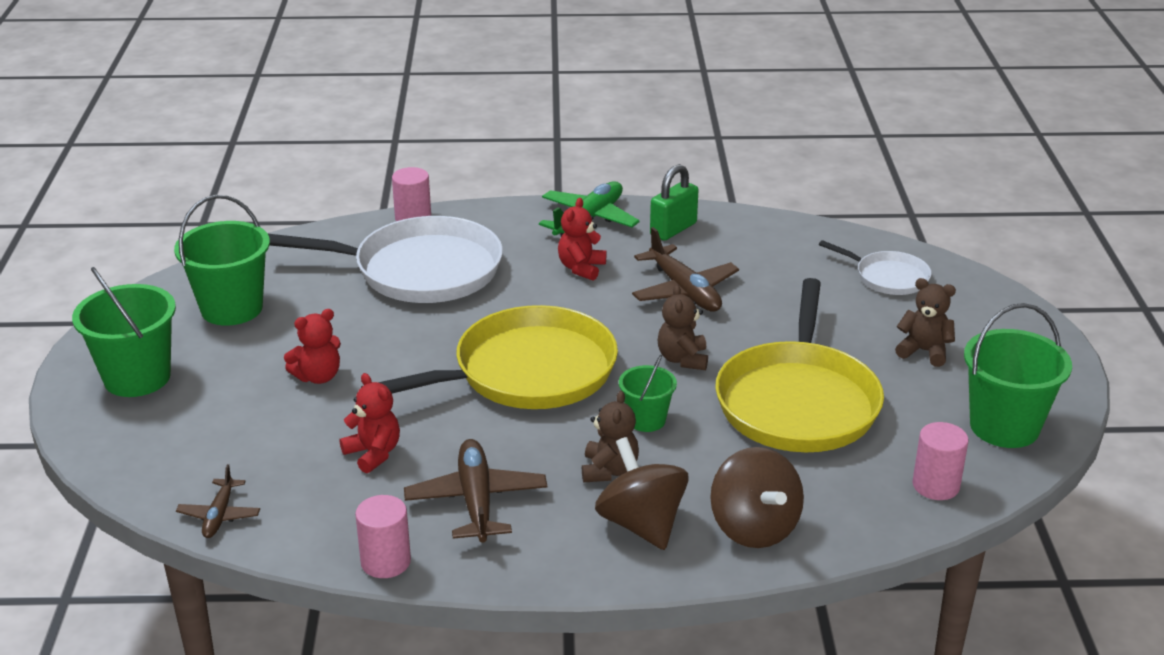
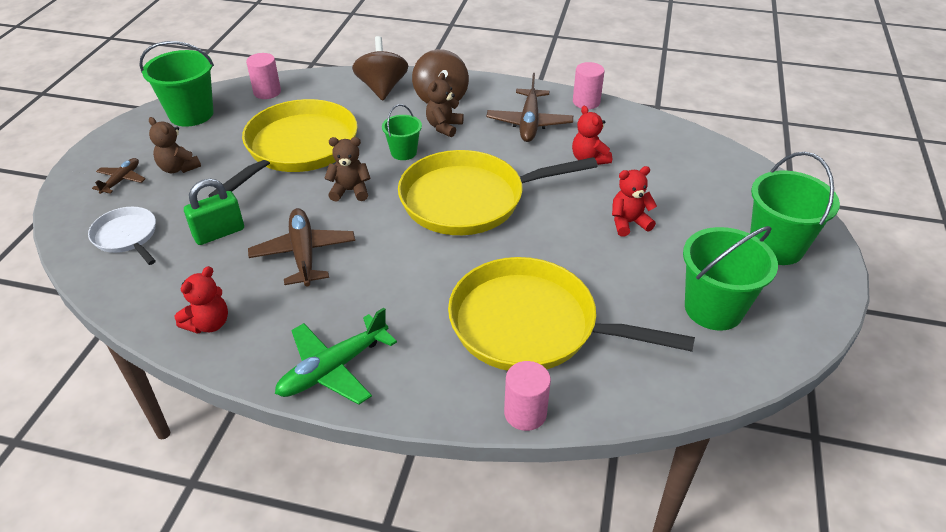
camera: 165 degrees left, 10 degrees up
brown plane [176,464,260,538] -> brown plane moved to [92,158,146,194]
white pan [268,216,503,303] -> yellow pan [448,257,695,371]
red teddy bear [558,198,606,281] -> red teddy bear moved to [175,266,228,334]
green padlock [650,164,698,241] -> green padlock moved to [184,179,244,245]
brown teddy bear [657,285,708,370] -> brown teddy bear turned 105 degrees counterclockwise [324,137,371,202]

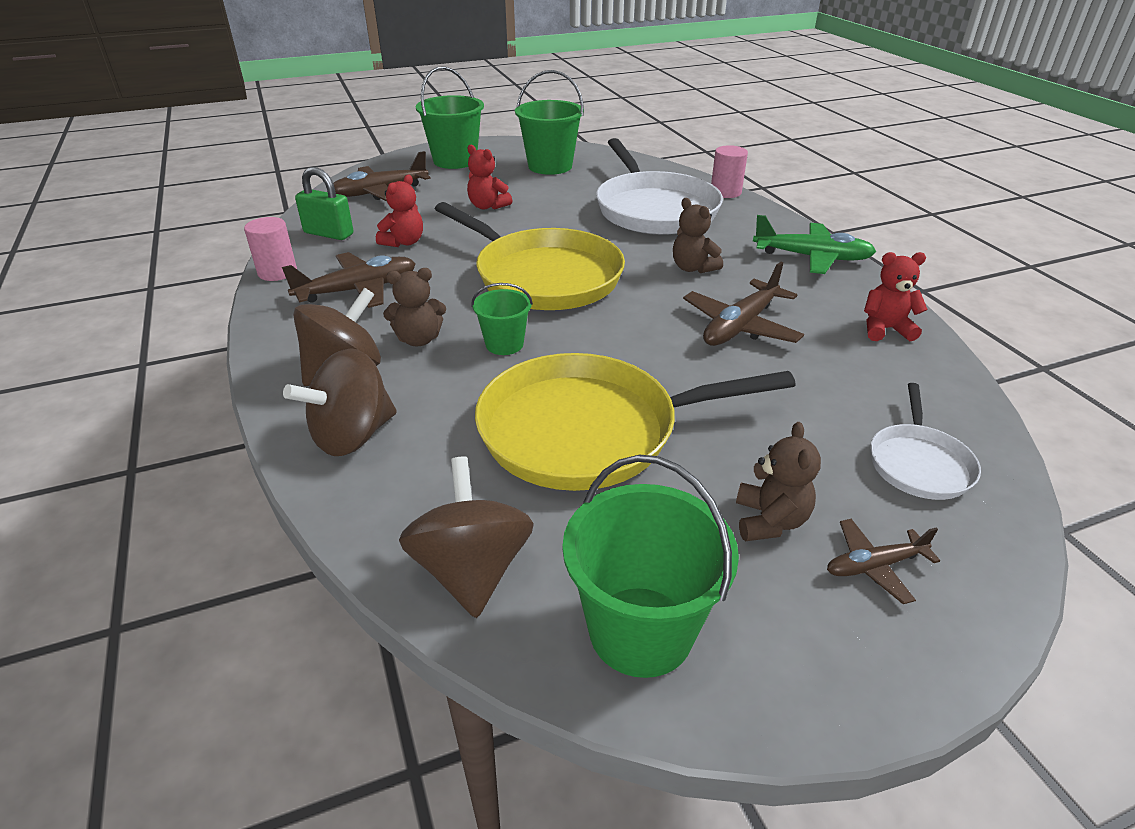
camera: 125 degrees left, 5 degrees down
green padlock [184,179,244,245] -> green padlock moved to [295,167,354,240]
pink cylinder [246,53,281,99] -> brown spinning top [399,456,534,618]
brown teddy bear [324,137,371,202] -> brown teddy bear moved to [673,198,723,273]
yellow pan [448,257,695,371] -> white pan [596,138,723,235]
none -> brown plane [333,151,431,201]

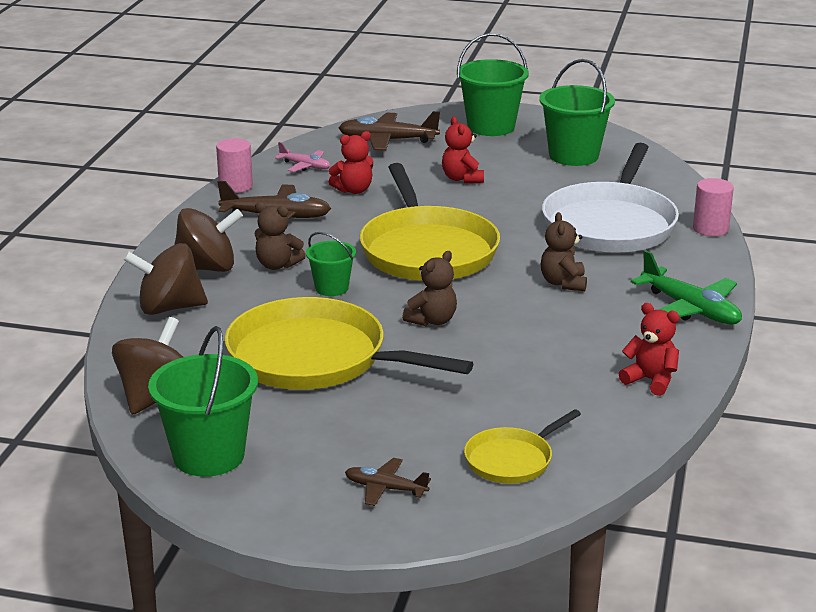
camera: 35 degrees right, 10 degrees down
green padlock [295,167,354,240] -> pink plane [275,142,330,172]
brown plane [683,262,804,346] -> none
brown teddy bear [736,422,821,541] -> brown teddy bear moved to [402,251,457,326]
white pan [870,383,981,500] -> yellow pan [464,409,581,484]

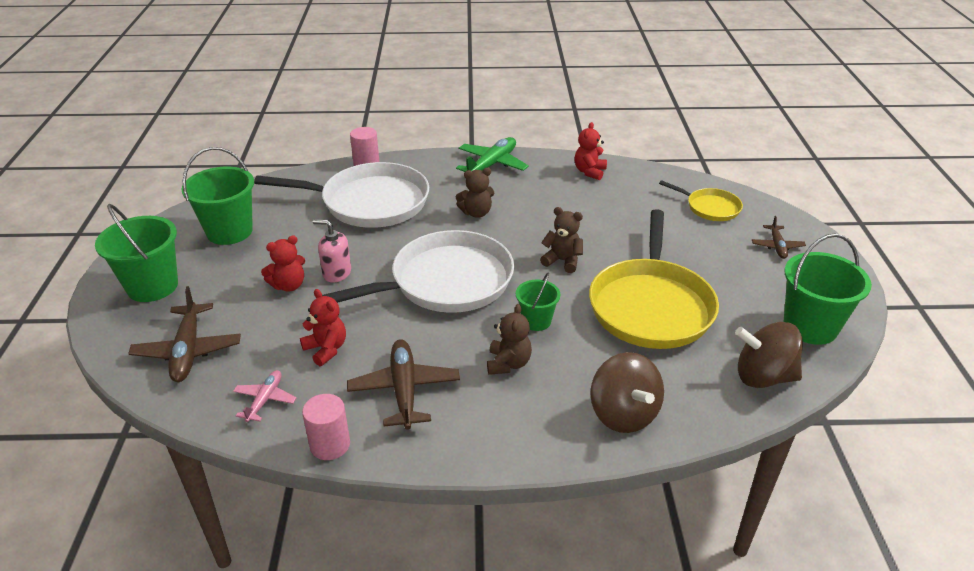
camera: 105 degrees left, 10 degrees up
brown spinning top [174,208,243,272] -> none
yellow pan [359,163,500,281] -> white pan [322,230,514,313]
none -> pink soap dispenser [313,219,351,283]

